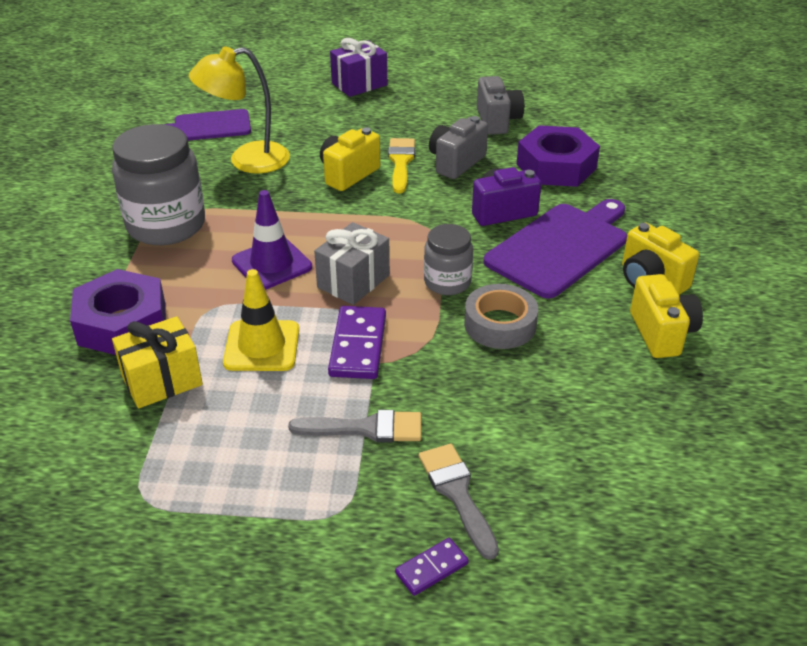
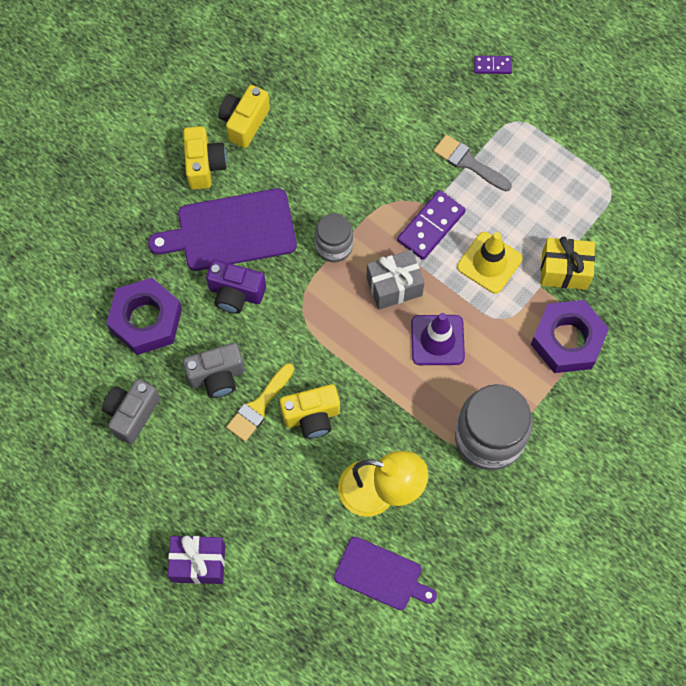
camera: 145 degrees left, 30 degrees up
grey brush [419,444,499,560] -> none
grey tape [464,284,538,349] -> none

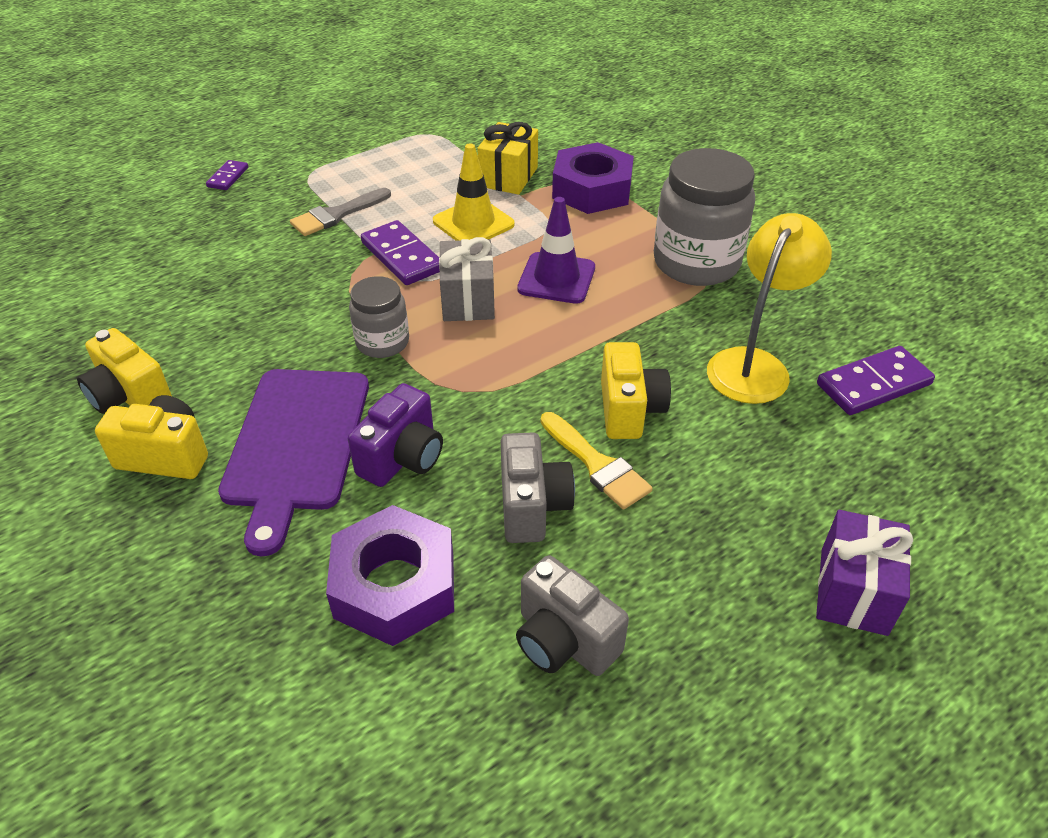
camera: 75 degrees left, 25 degrees down
purple cutting board [334,537,437,610] -> purple domino [817,346,935,415]

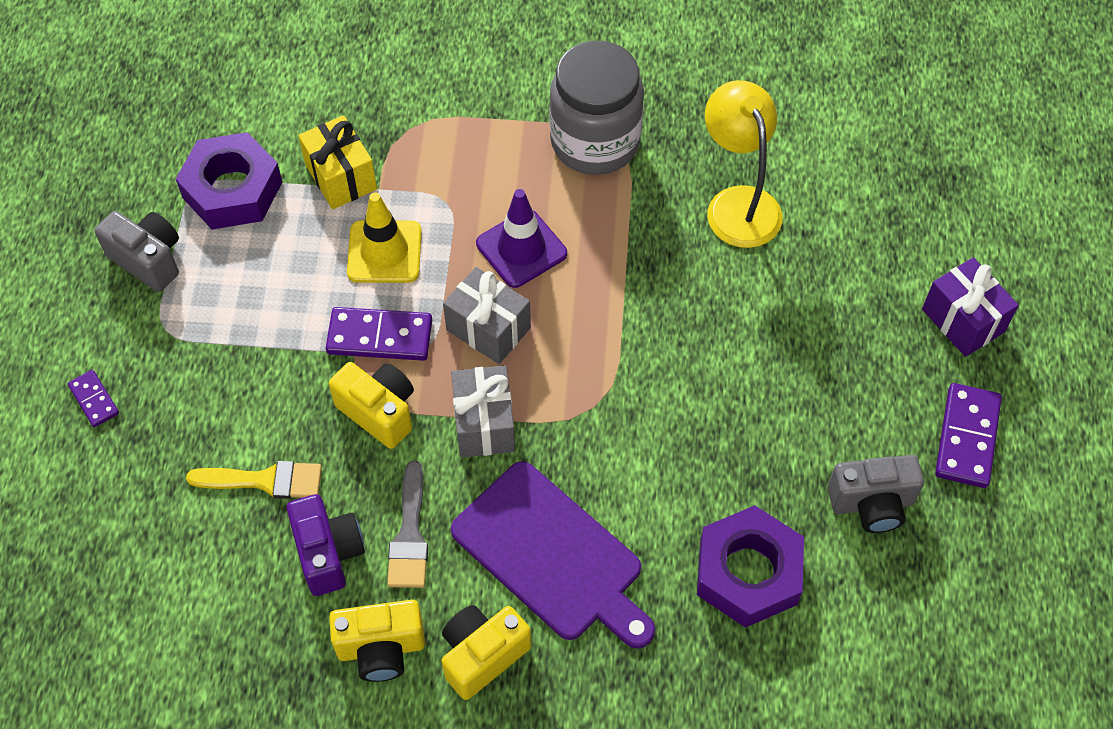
camera: 50 degrees left, 15 degrees up
grey brush [290,188,391,236] -> grey brush moved to [387,461,428,588]
purple camera [348,383,443,487] -> purple camera moved to [287,494,365,596]
grey jar [349,276,409,358] -> grey gift [451,365,515,458]
grey camera [501,433,575,543] -> grey camera moved to [94,211,179,292]
yellow brush [541,412,653,510] -> yellow brush moved to [186,461,322,499]
purple nut [552,142,634,214] -> purple nut moved to [176,132,282,229]
yellow camera [601,342,671,439] -> yellow camera moved to [329,362,414,449]
purple domino [817,346,935,415] -> purple domino moved to [935,383,1002,488]

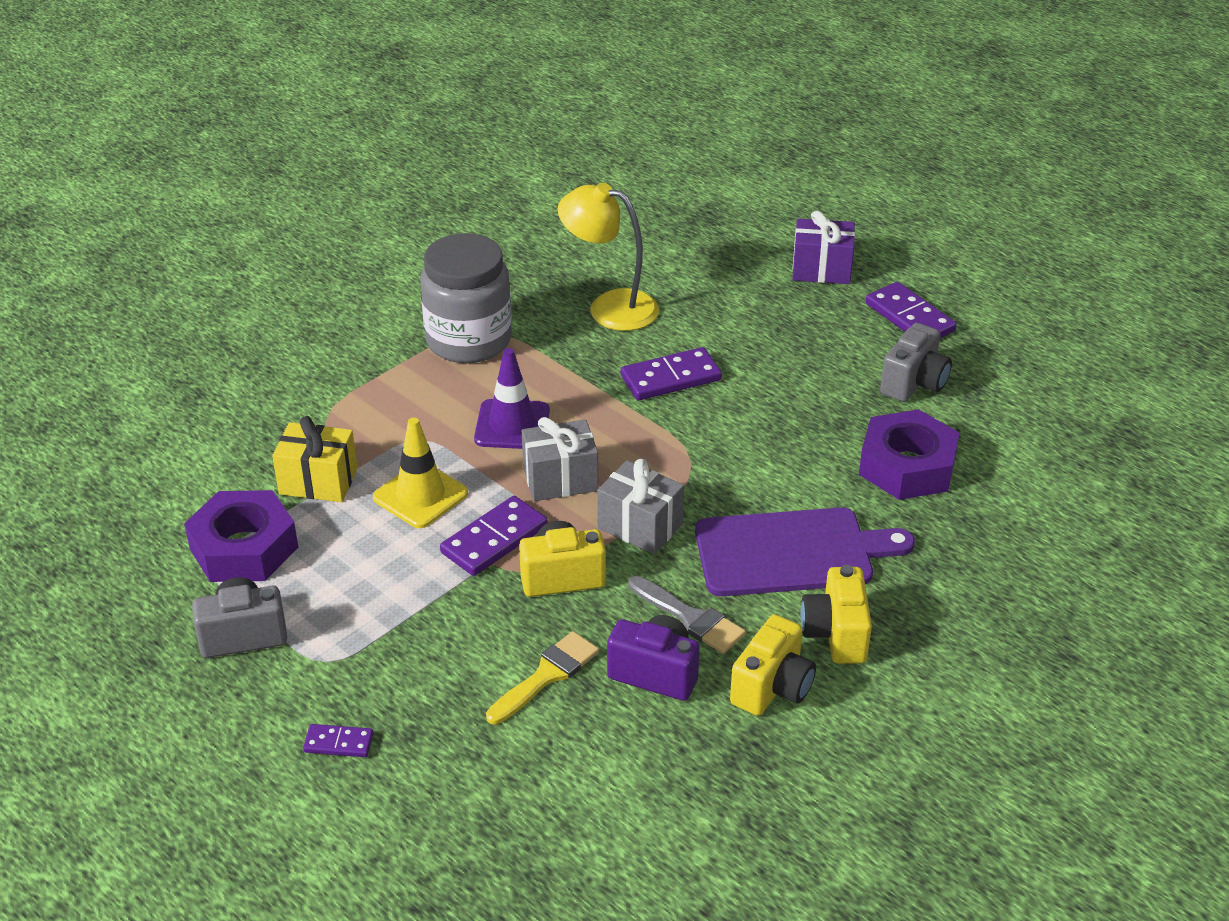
camera: 50 degrees left, 20 degrees down
none -> purple domino [621,347,722,400]

